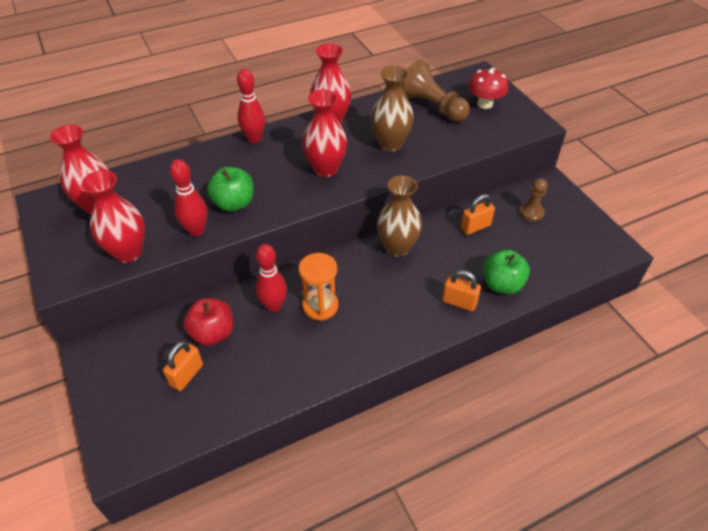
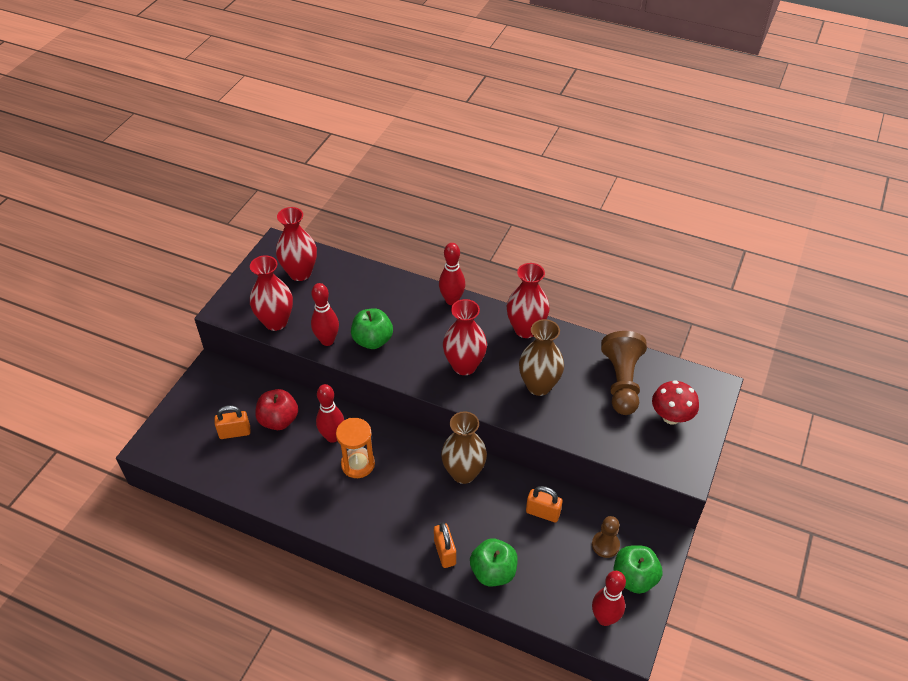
camera: 50 degrees right, 0 degrees up
none -> red bowling pin [592,571,626,626]
none -> green apple [613,545,662,594]

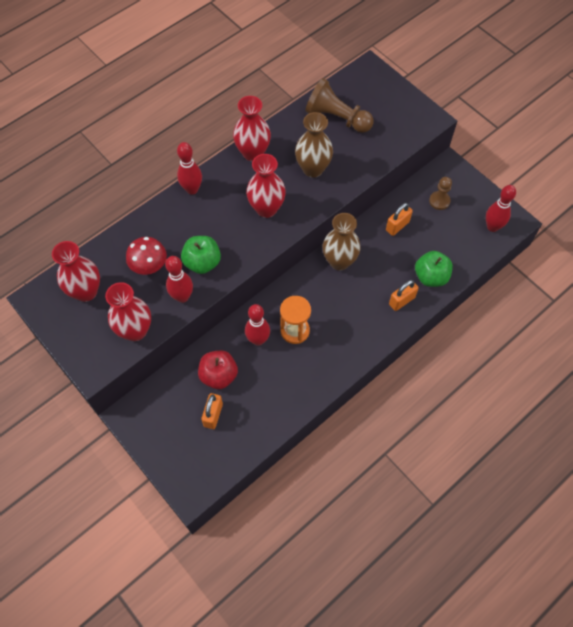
camera: 65 degrees left, 15 degrees up
orange padlock [434,522,456,568] -> orange padlock turned 45 degrees counterclockwise [389,280,419,311]
green apple [613,545,662,594] -> none
red mushroom [652,380,699,424] -> red mushroom moved to [126,237,167,275]

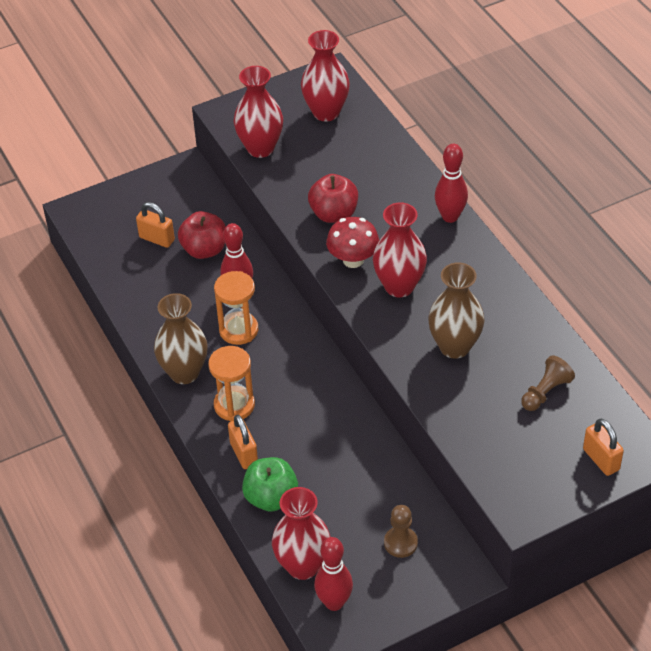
camera: 105 degrees right, 15 degrees down
red mushroom [126,237,167,275] -> red mushroom moved to [326,217,379,268]
red bowling pin [165,256,193,303] -> none
green apple [181,236,221,274] -> red apple [308,174,358,223]
red vase [233,96,271,161] -> red vase moved to [272,487,331,580]
brown pawn [306,78,374,133] -> brown pawn [521,355,575,411], size x0.57
brown vase [323,213,361,270] -> brown vase moved to [154,293,208,384]
orange padlock [386,203,413,236] -> orange padlock moved to [583,418,624,476]
none -> orange hourglass [208,346,255,422]

